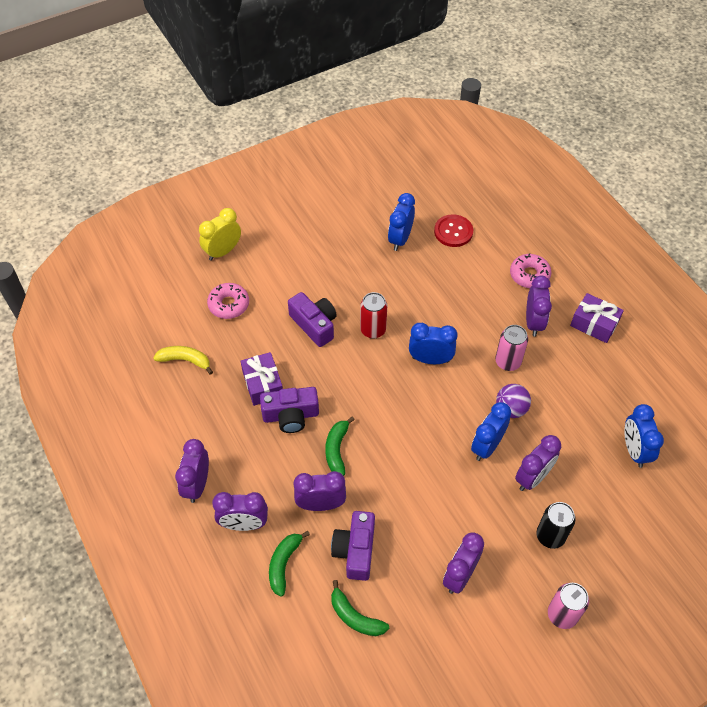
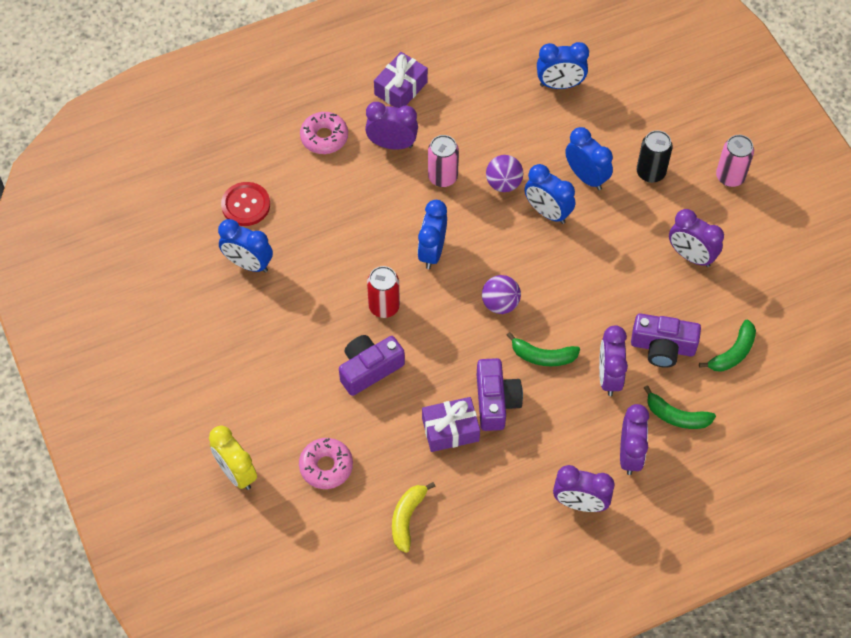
camera: 85 degrees left, 5 degrees up
purple clock [515,435,561,491] -> blue clock [565,127,613,190]
none -> purple ball [482,275,521,314]

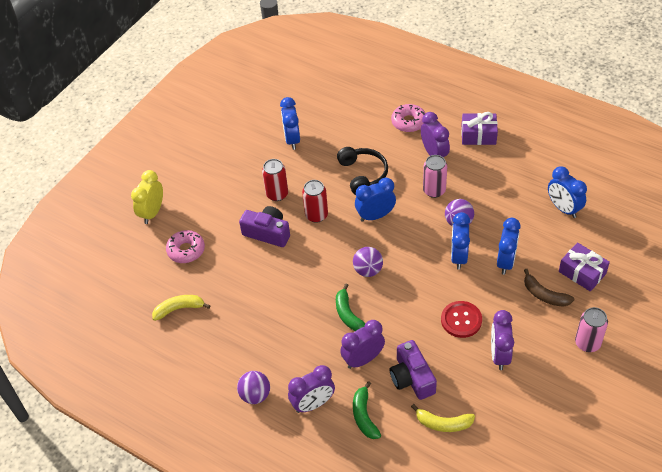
camera: 60 degrees right, 10 degrees down
red button [221,182,270,226] -> red button moved to [441,301,482,338]
purple gift [422,397,480,452] -> purple gift moved to [559,242,610,291]
purple camera [477,358,523,431] -> none
purple clock [553,465,614,512] -> purple ball [237,371,270,404]
black can [637,130,673,183] -> brown banana [524,269,574,307]
green banana [699,320,756,372] -> yellow banana [411,404,475,432]
none -> red can [262,159,288,201]
none -> black headphones [337,147,388,195]

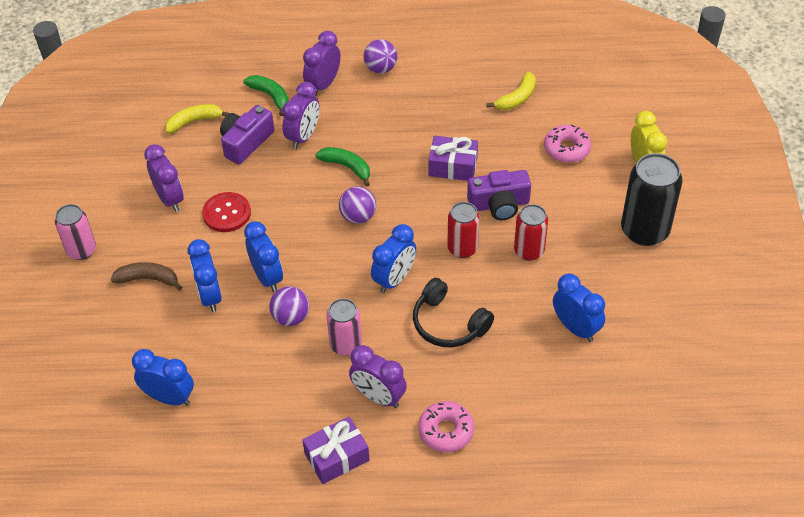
camera: 145 degrees right, 0 degrees up
purple camera [389,340,437,400] -> purple camera turned 90 degrees counterclockwise [220,105,274,164]
purple gift [559,242,610,291] -> purple gift moved to [429,136,478,181]
none -> black can [621,153,683,246]

